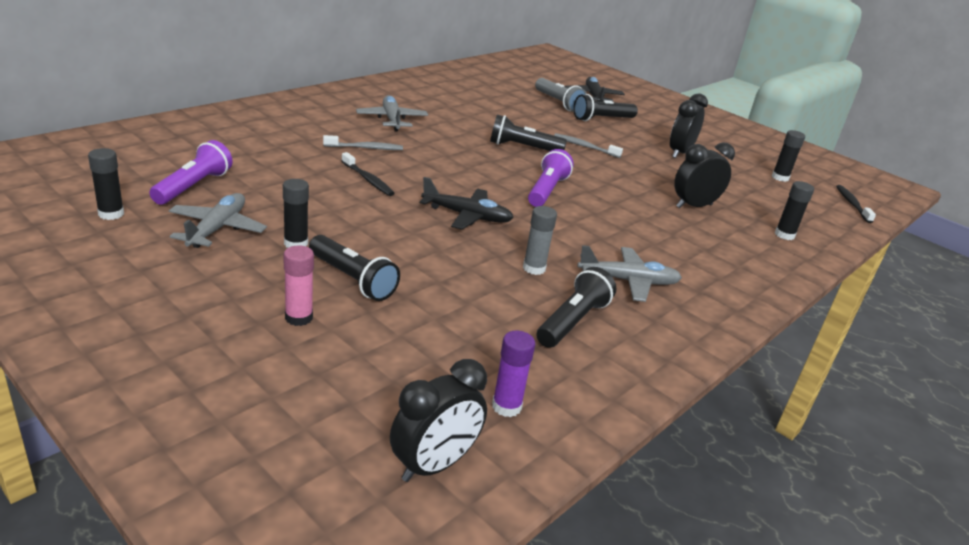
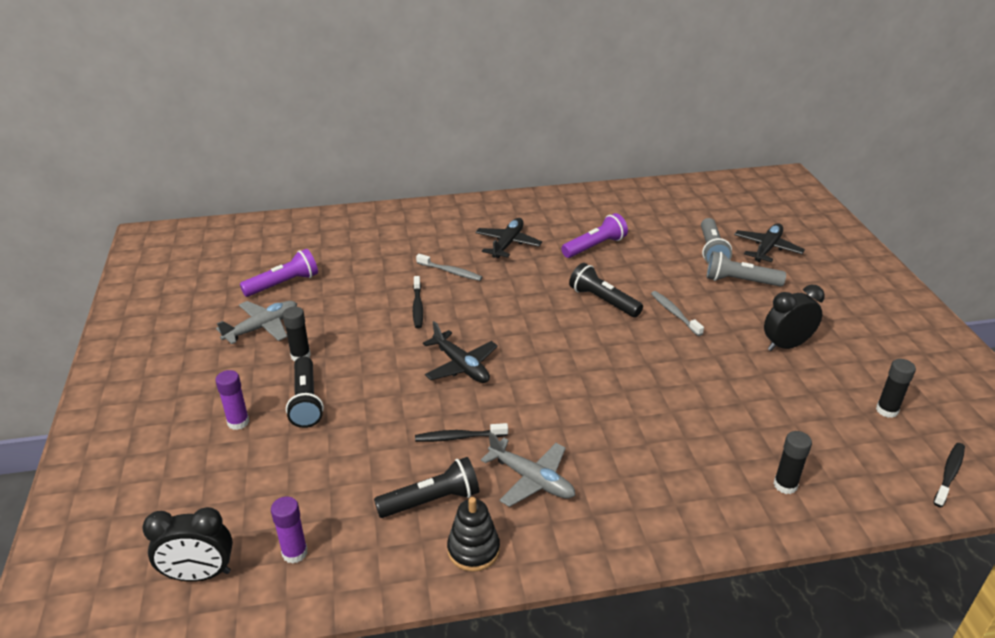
camera: 40 degrees right, 5 degrees up
black glue stick [88,148,124,220] -> none
pink glue stick [283,245,314,326] -> purple glue stick [215,370,249,430]
grey plane [356,95,428,131] -> black plane [475,218,542,258]
grey glue stick [523,206,557,275] -> black toothbrush [415,423,508,442]
purple flashlight [528,149,574,207] -> purple flashlight moved to [561,213,628,258]
black flashlight [573,94,638,121] -> grey flashlight [707,251,786,287]
black clock [674,143,735,208] -> none
none -> black stacking toy [447,497,500,572]

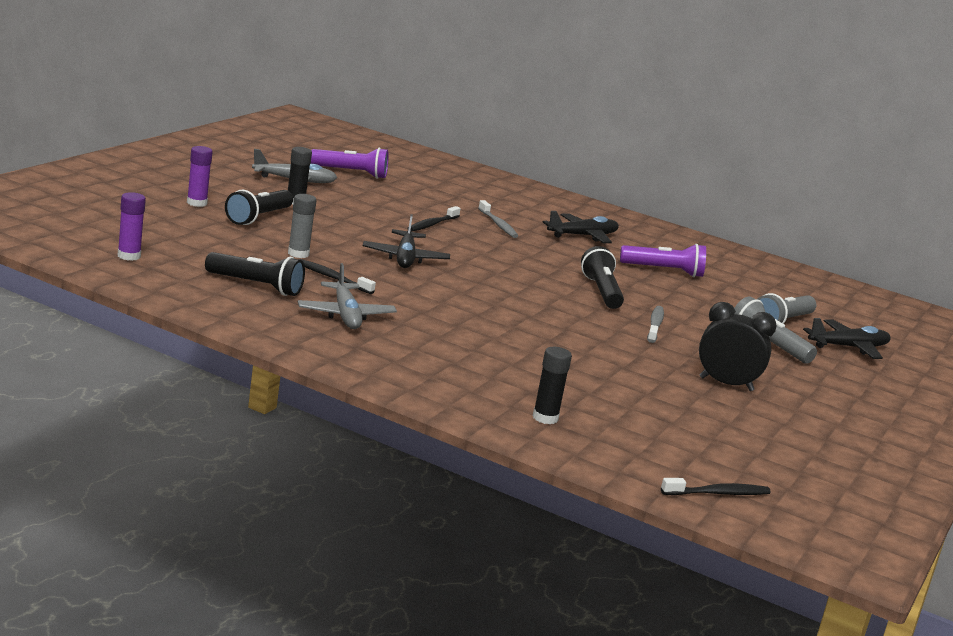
camera: 35 degrees right, 15 degrees down
black clock [142,507,233,582] -> none
black stacking toy [447,497,500,572] -> none
black glue stick [876,359,916,418] -> none
none -> grey glue stick [288,194,317,258]

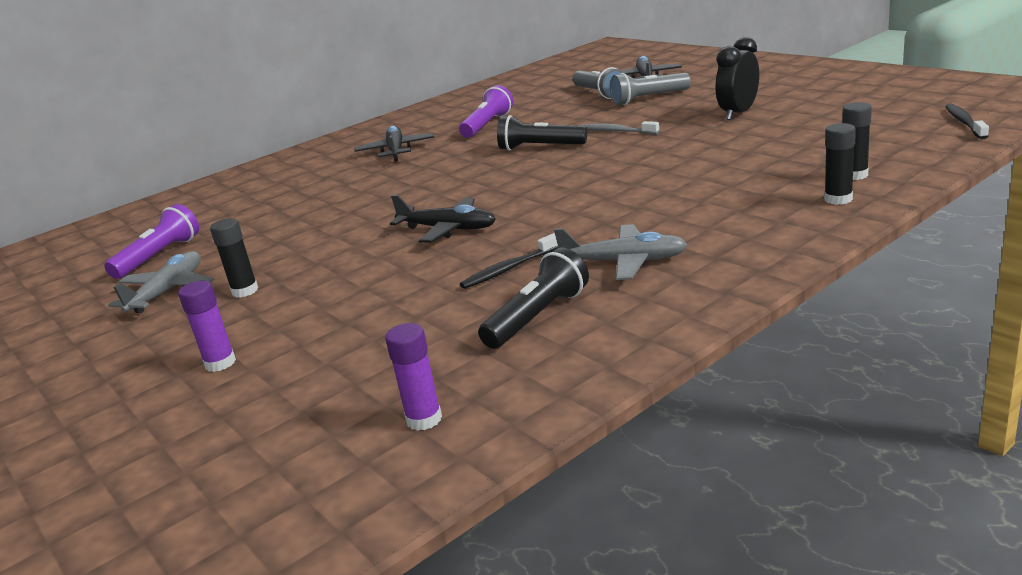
camera: 60 degrees left, 5 degrees up
black flashlight [225,190,293,225] -> none
grey glue stick [288,194,317,258] -> none
black toothbrush [407,206,461,232] -> none
grey toothbrush [478,200,518,238] -> none
none -> black glue stick [824,123,856,205]

